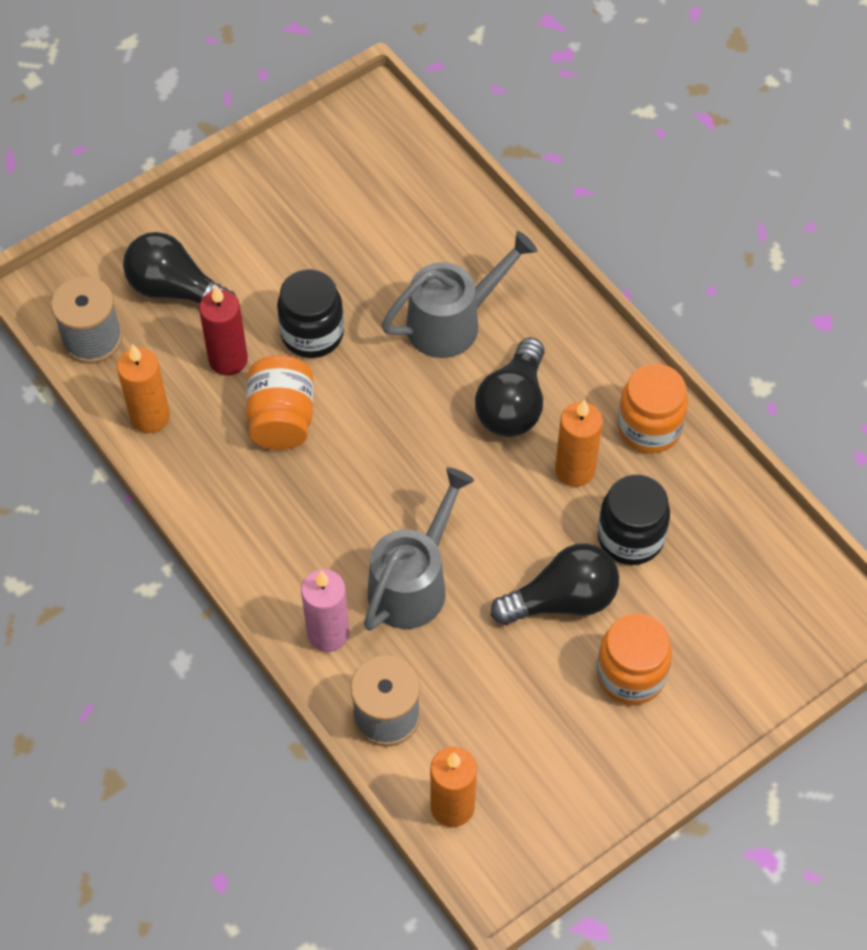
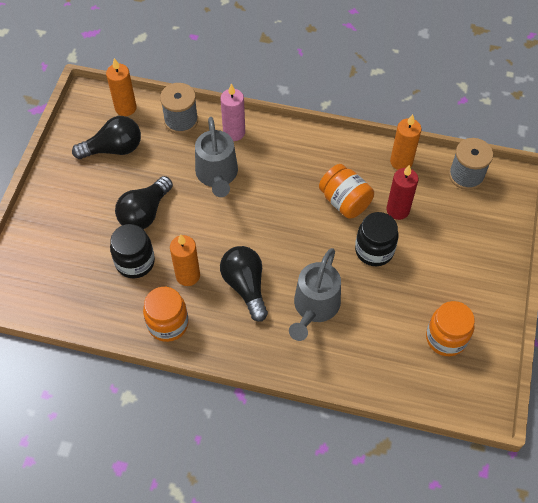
camera: 140 degrees right, 0 degrees up
black light bulb [123,232,236,303] -> black light bulb moved to [72,116,141,159]
orange jar [597,614,672,705] -> orange jar moved to [426,301,475,356]

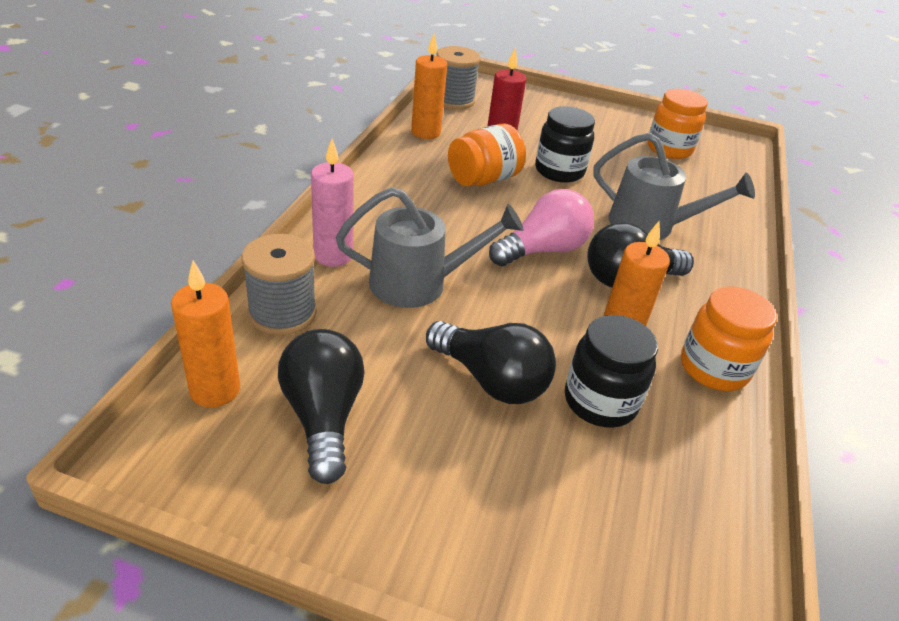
camera: 90 degrees left, 20 degrees down
none -> pink light bulb [489,189,594,266]

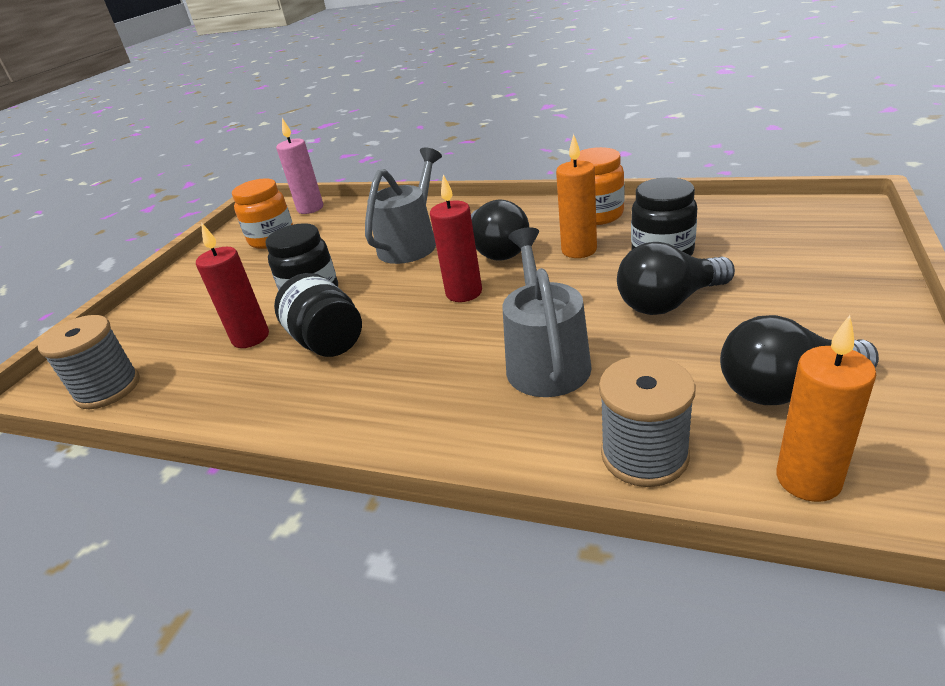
camera: 80 degrees left, 5 degrees down
pink candle [311,139,354,267] -> pink candle moved to [276,118,323,214]
orange candle [411,34,447,139] -> none
black light bulb [426,321,556,404] -> black light bulb turned 150 degrees counterclockwise [617,242,735,315]
orange jar [448,124,526,186] -> black jar [274,273,362,357]
pink light bulb [489,189,594,266] -> red candle [430,174,482,302]

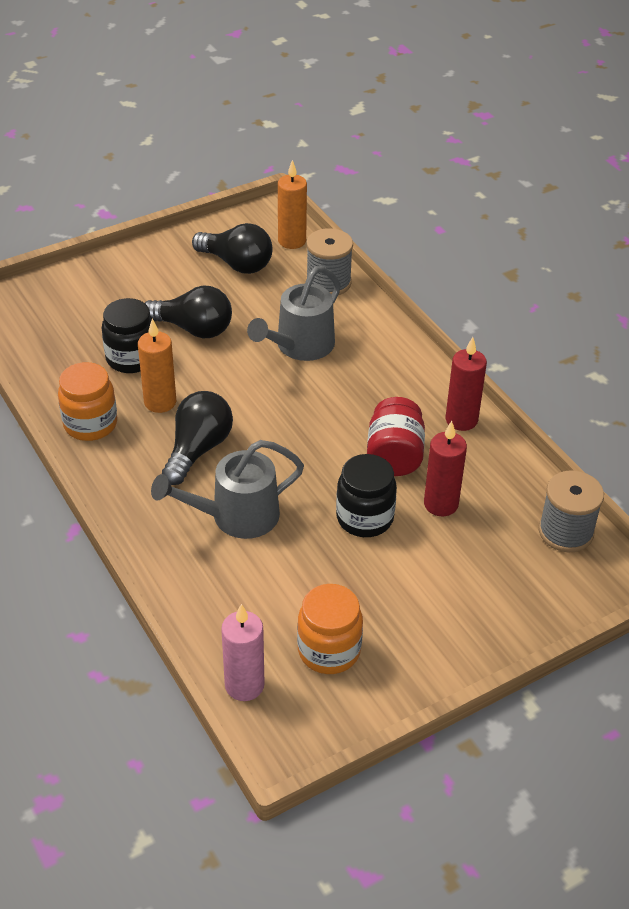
camera: 145 degrees left, 10 degrees up
black jar [274,273,362,357] -> red jar [367,397,425,476]
red candle [430,174,482,302] -> red candle moved to [446,337,487,431]

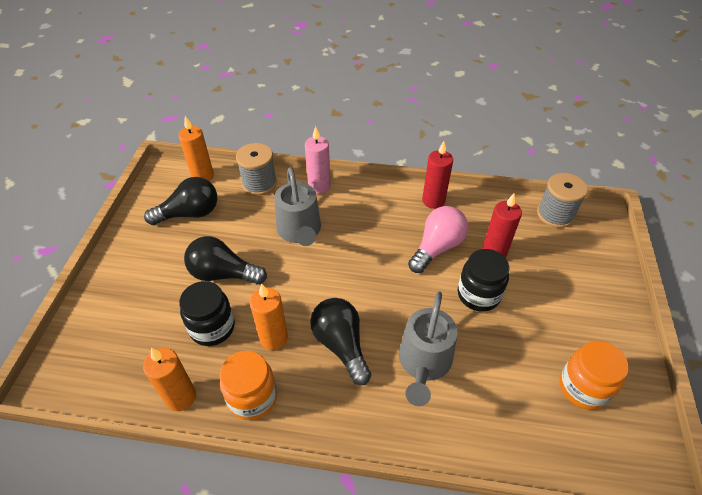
camera: 50 degrees left, 5 degrees up
black light bulb [145,286,232,338] -> black light bulb turned 135 degrees counterclockwise [184,236,267,284]
pink candle [221,604,265,701] -> pink candle moved to [305,126,331,194]
red jar [367,397,425,476] -> pink light bulb [408,206,468,273]
none -> orange candle [143,348,196,411]

